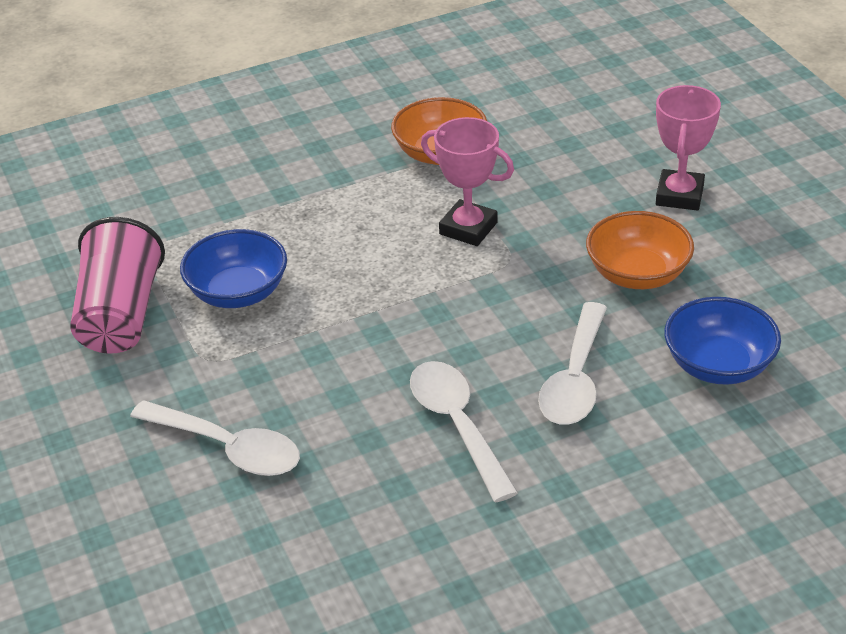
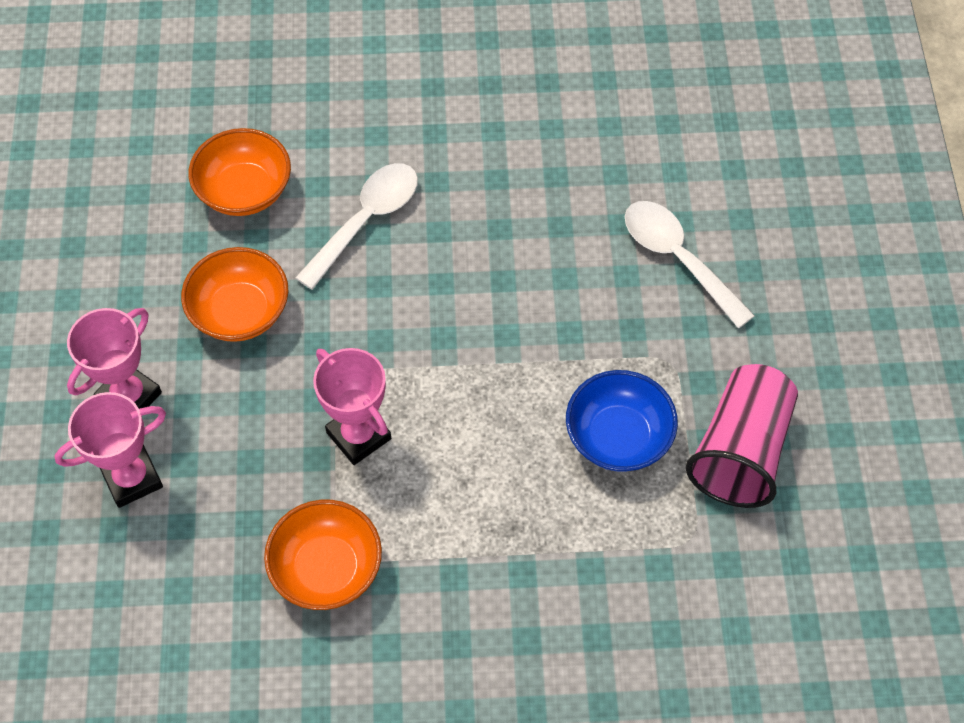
camera: 160 degrees left, 20 degrees up
white spoon [410,361,518,502] -> none
blue bowl [664,297,781,385] -> orange bowl [189,128,291,216]
none -> pink trophy [54,392,166,508]

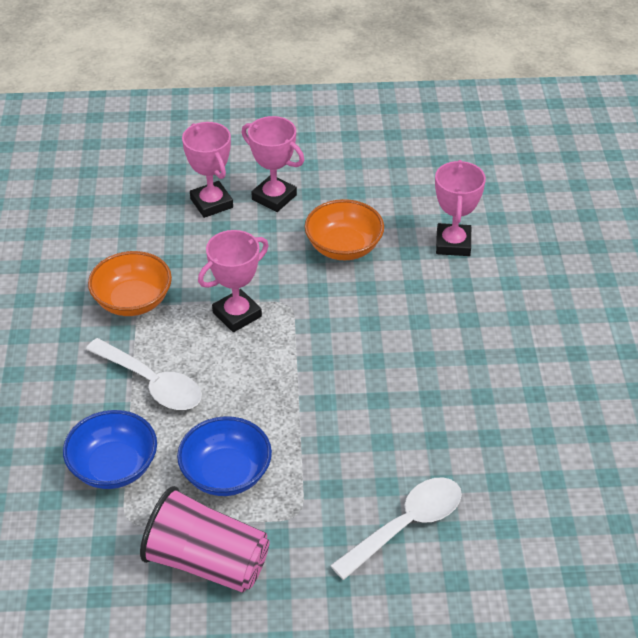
camera: 90 degrees right, 15 degrees down
orange bowl [189,128,291,216] -> pink trophy [435,160,486,256]
white spoon [295,163,418,290] -> white spoon moved to [86,338,202,410]
none -> blue bowl [63,410,157,489]

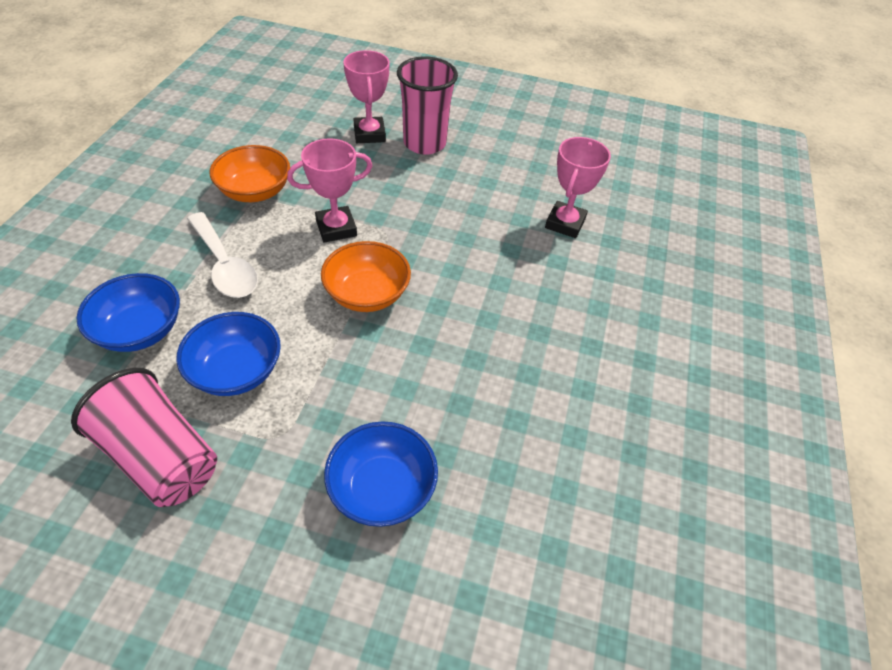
camera: 15 degrees right, 5 degrees up
pink trophy [242,116,304,212] -> pink cup [397,56,458,155]
orange bowl [305,199,384,260] -> orange bowl moved to [321,241,411,312]
white spoon [330,477,462,580] -> blue bowl [324,421,438,527]

